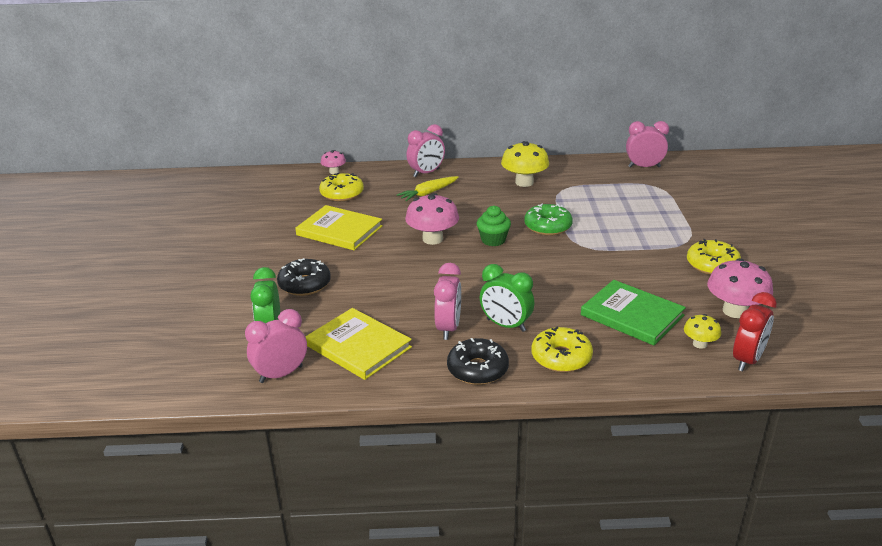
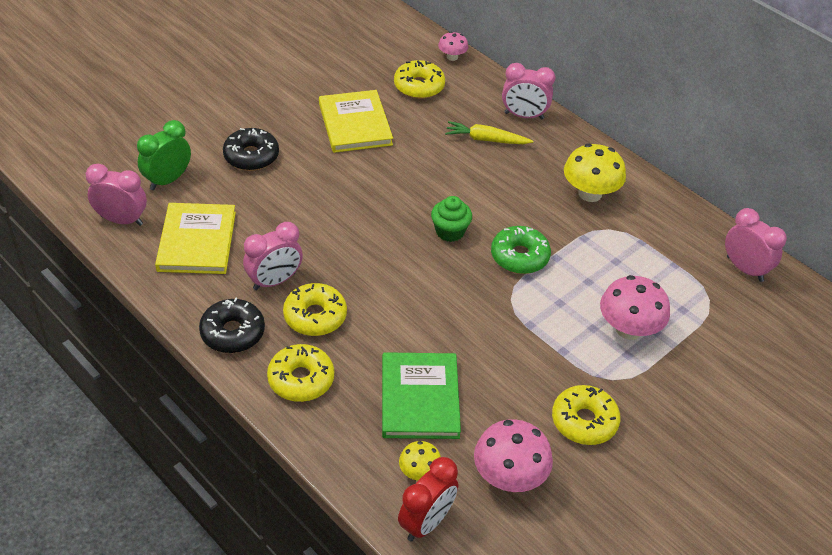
camera: 45 degrees right, 15 degrees up
pink mushroom [405,193,459,245] -> pink mushroom moved to [600,275,670,340]
green clock [480,264,534,332] -> yellow donut [283,283,347,336]
red clock [733,292,777,371] -> red clock turned 45 degrees counterclockwise [398,457,458,541]

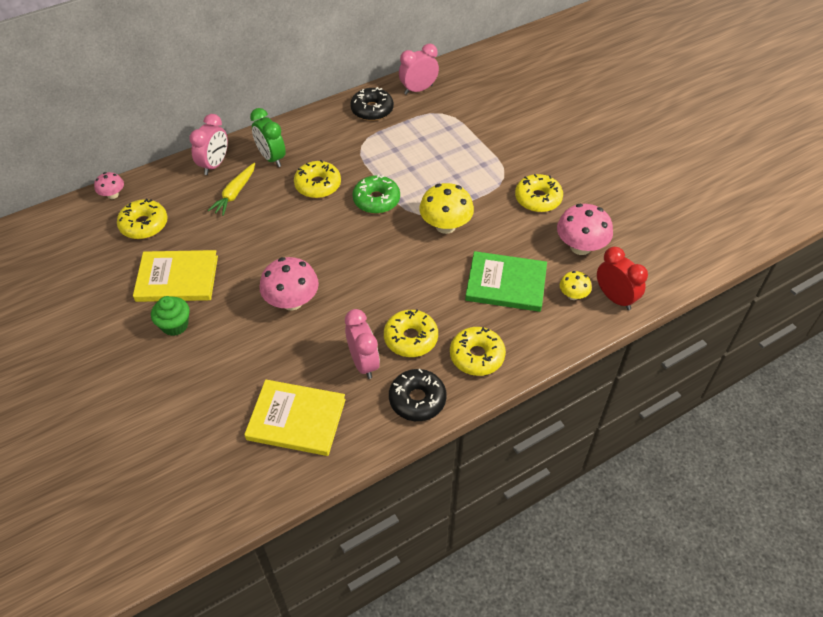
camera: 75 degrees left, 5 degrees up
pink clock [86,164,147,226] -> none
green clock [137,120,191,190] -> green clock moved to [250,108,286,167]
black donut [223,128,279,171] -> black donut moved to [350,87,394,121]
green cupcake [431,196,472,242] -> green cupcake moved to [151,296,190,336]
yellow mushroom [564,144,626,202] -> yellow mushroom moved to [419,183,474,234]
pink mushroom [600,275,670,340] -> pink mushroom moved to [260,257,319,311]
none -> yellow donut [294,160,341,198]

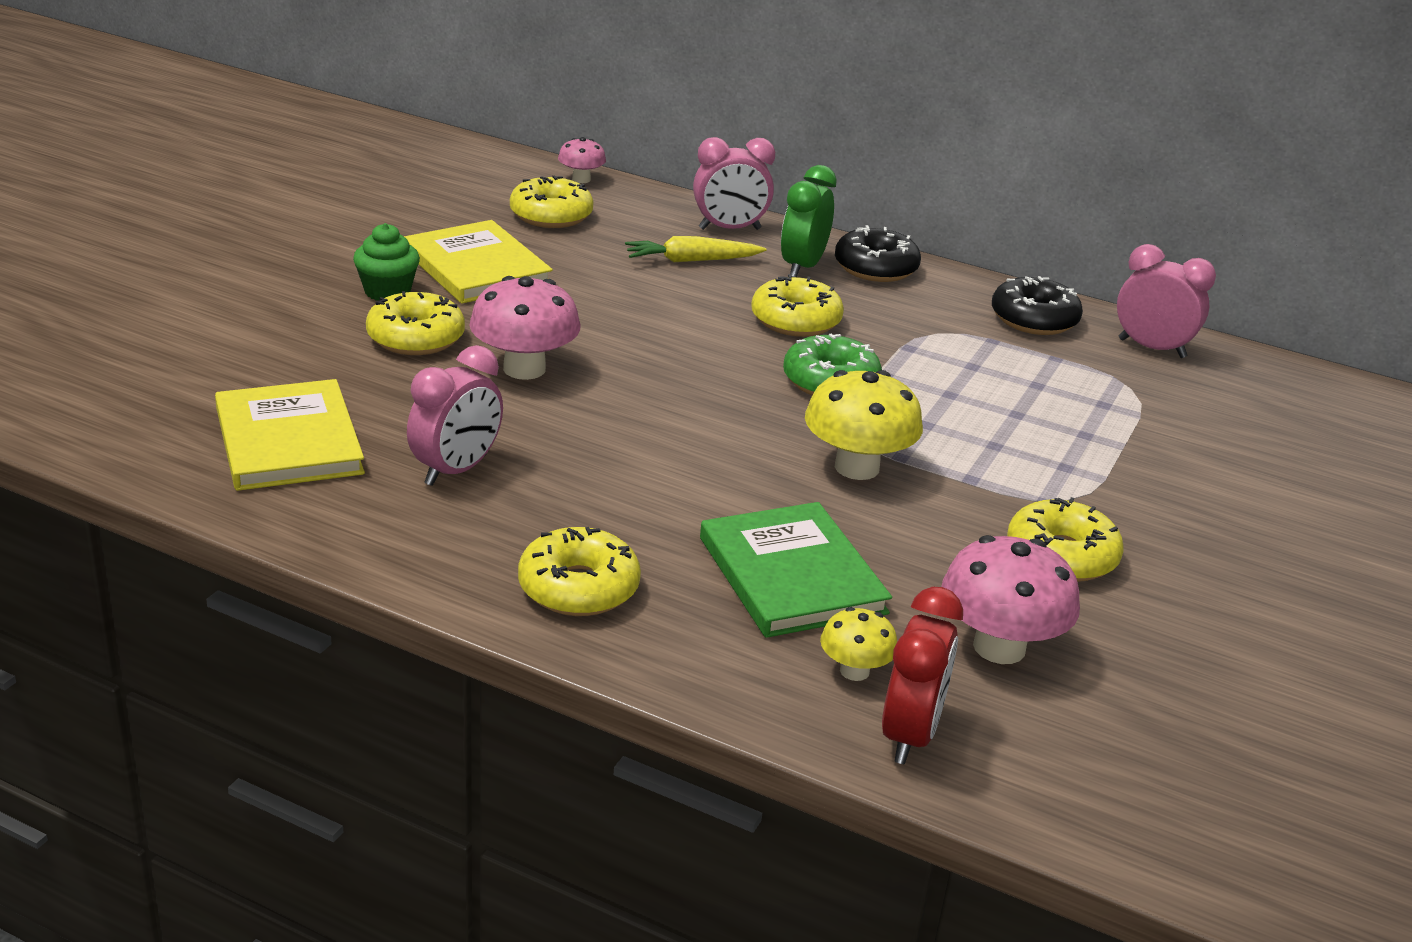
camera: 55 degrees right, 20 degrees down
yellow donut [384,309,438,357] -> yellow donut moved to [366,291,465,355]
black donut [389,369,447,421] -> black donut moved to [835,225,921,282]

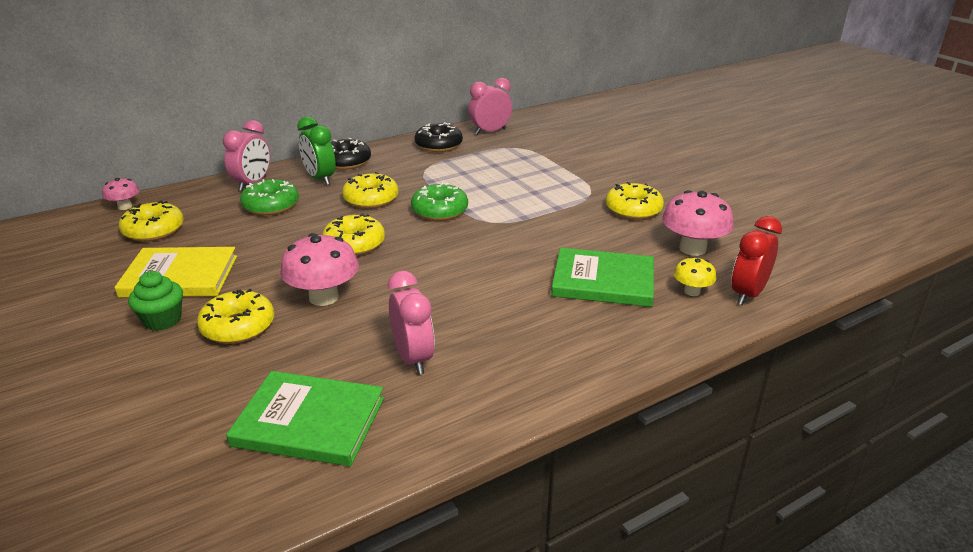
camera: 55 degrees left, 0 degrees up
yellow book [215,379,365,491] -> green book [226,371,384,466]
yellow donut [518,527,641,616] -> yellow donut moved to [322,213,385,256]
yellow carrot [625,236,767,262] -> green donut [240,179,299,215]
yellow mushroom [805,370,923,480] -> none
red clock [882,587,963,764] -> red clock turned 105 degrees counterclockwise [731,216,782,305]

